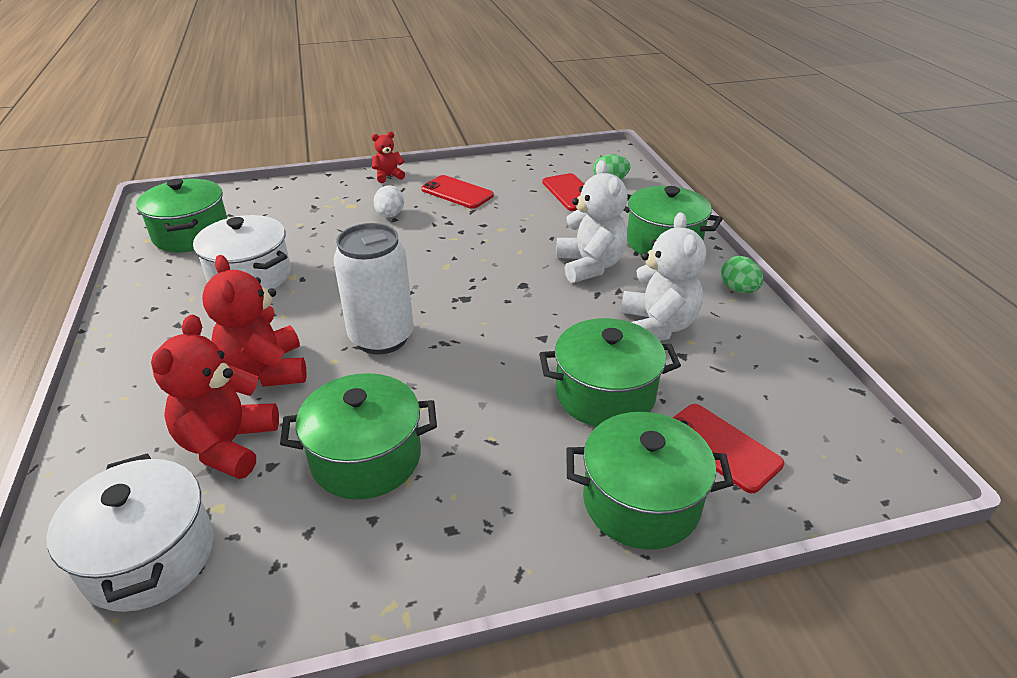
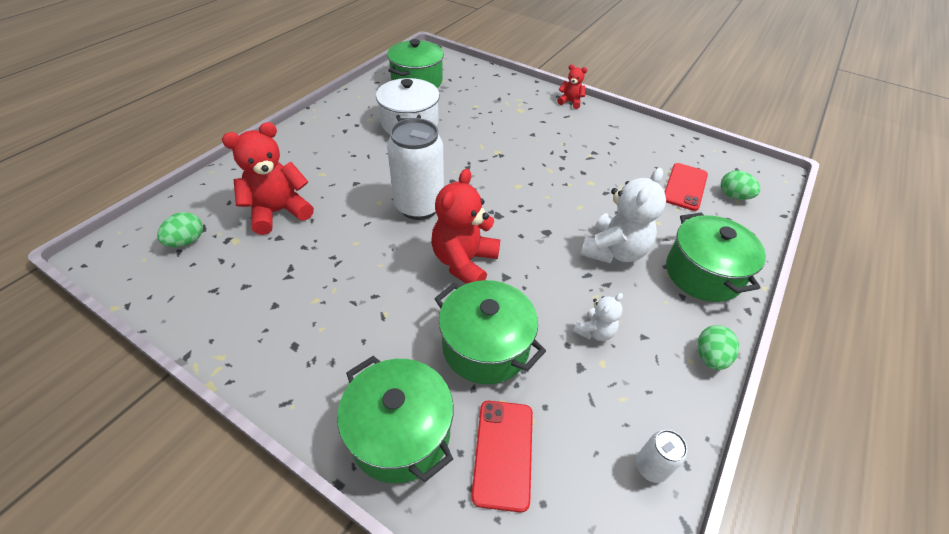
camera: 45 degrees right, 10 degrees up
white pot [47,453,213,612] -> green egg [157,212,203,247]
red teddy bear [202,255,306,387] -> red teddy bear moved to [431,169,500,284]
green pot [280,373,437,499] -> none
white egg [374,185,404,217] -> none
red phone [421,175,494,209] -> none
white teddy bear [621,212,706,341] -> white teddy bear [573,293,623,341], size x0.52
none -> white can [636,430,687,483]

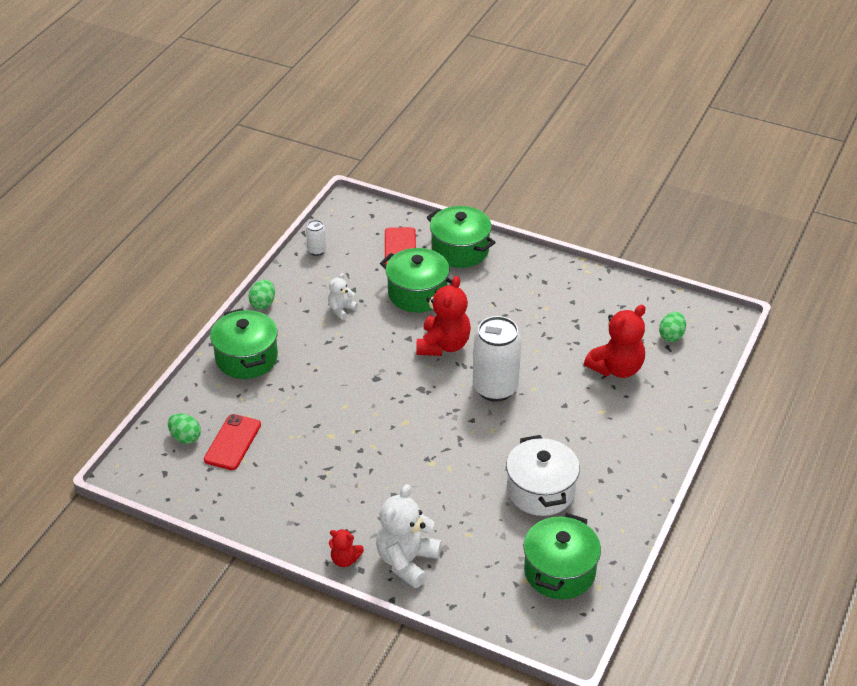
camera: 175 degrees right, 5 degrees down
white teddy bear [580,168,666,264] -> white teddy bear moved to [376,484,441,588]

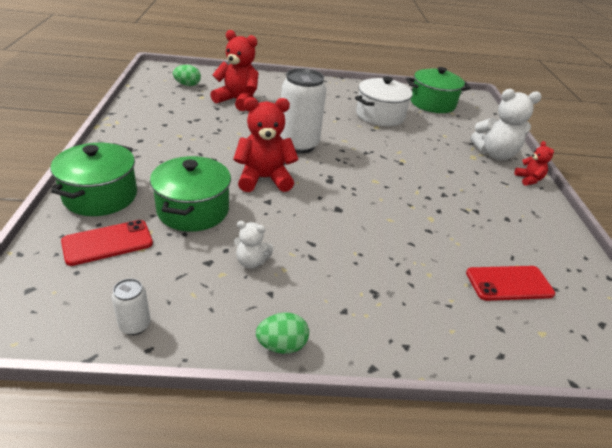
camera: 120 degrees left, 5 degrees down
green egg [168,413,201,444] -> none
green pot [210,308,278,379] -> none

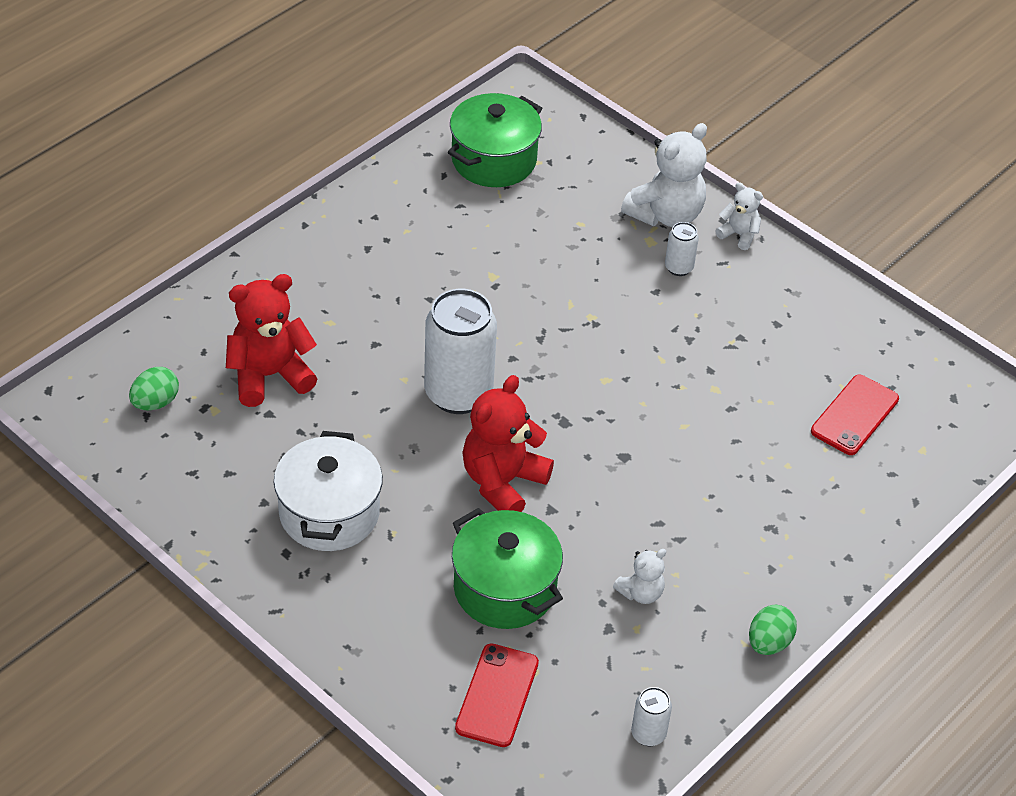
camera: 45 degrees left, 10 degrees up
green pot [51,143,137,216] -> none
white pot [355,77,413,126] -> white pot moved to [274,431,383,551]
red teddy bear [514,141,554,186] -> white teddy bear [716,182,763,250]
none -> white can [665,222,699,276]

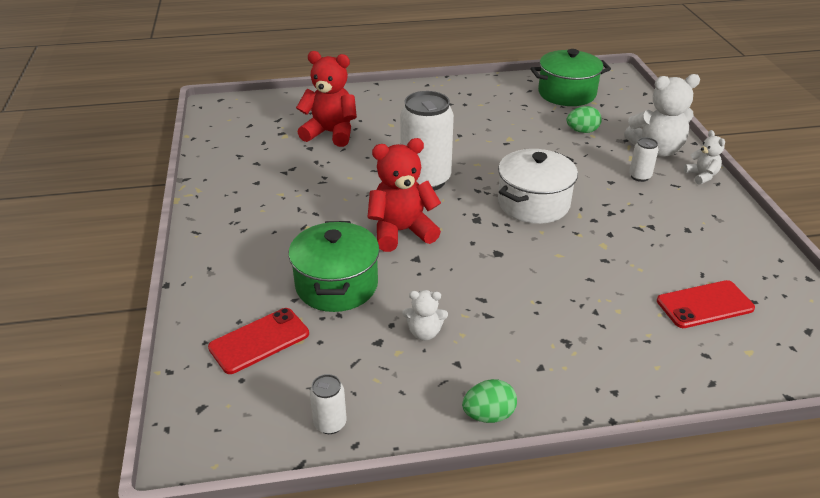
camera: 40 degrees right, 10 degrees down
green egg [129,367,179,410] -> green egg moved to [567,106,602,133]
white pot [274,431,383,551] -> white pot moved to [498,149,578,224]

